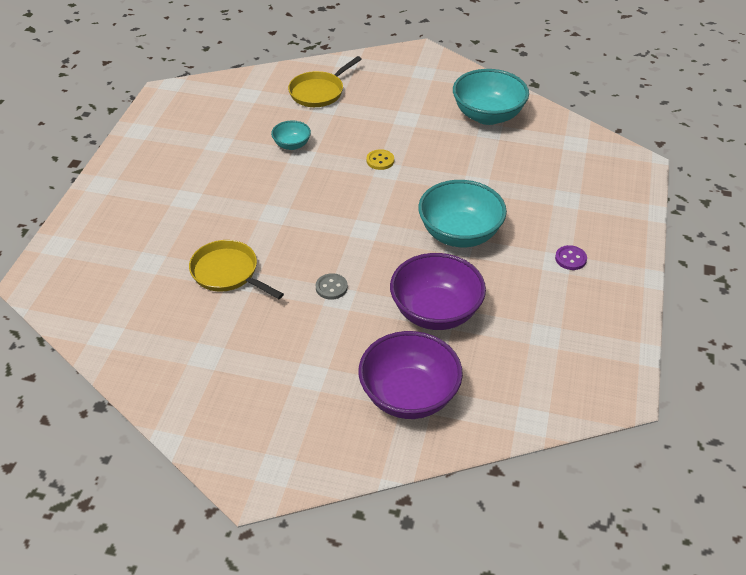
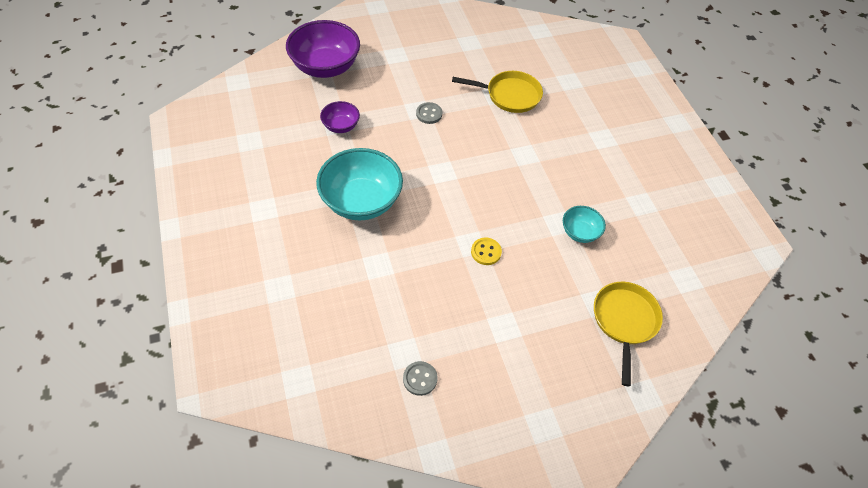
camera: 145 degrees right, 10 degrees up
purple bowl [390,253,486,330] -> purple bowl [320,101,360,133], size x0.51
turquoise bowl [453,69,529,125] -> grey button [403,361,438,396]
purple button [555,245,587,270] -> none

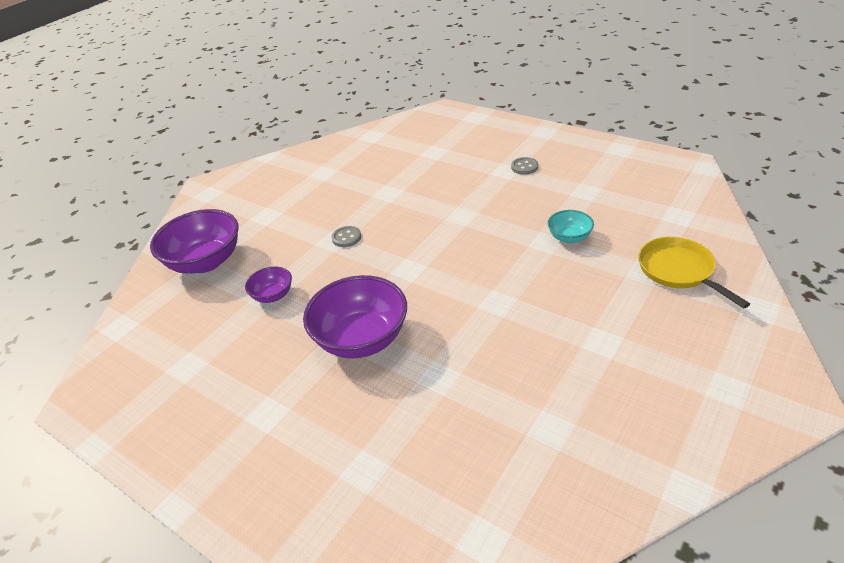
camera: 30 degrees left, 15 degrees down
turquoise bowl [316,148,403,220] -> purple bowl [303,275,407,359]
grey button [403,361,438,396] -> grey button moved to [511,157,538,175]
yellow pan [452,71,543,113] -> none
yellow button [471,237,502,265] -> none

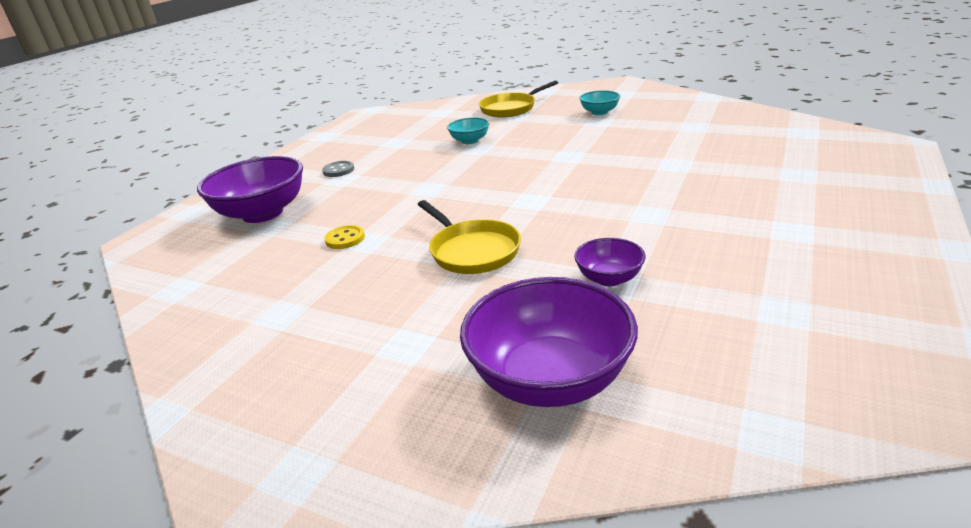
camera: 100 degrees left, 10 degrees down
purple bowl [303,275,407,359] -> purple bowl moved to [197,156,303,223]
grey button [331,226,361,247] -> yellow pan [417,200,521,274]
none -> yellow button [324,225,365,249]
none -> turquoise bowl [579,90,620,115]

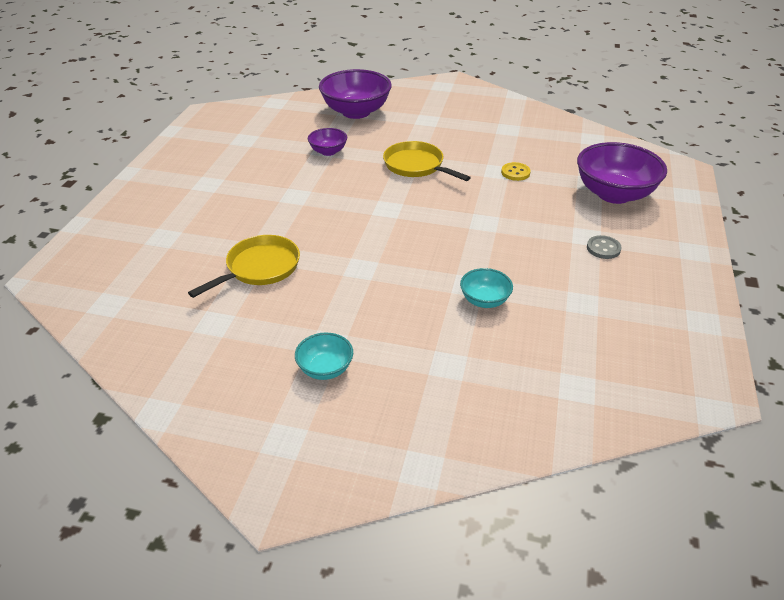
camera: 165 degrees right, 10 degrees up
yellow pan [479,80,558,118] -> yellow pan moved to [188,235,300,298]

